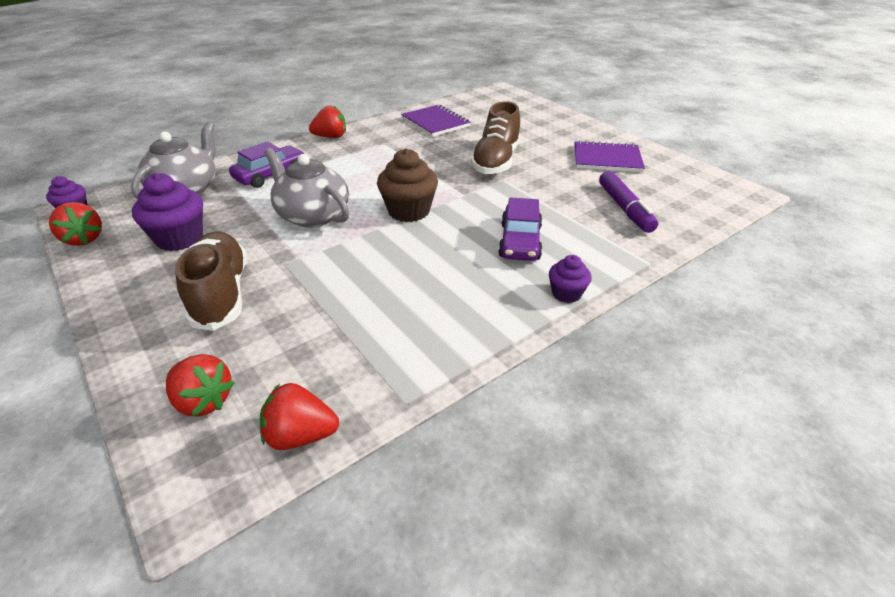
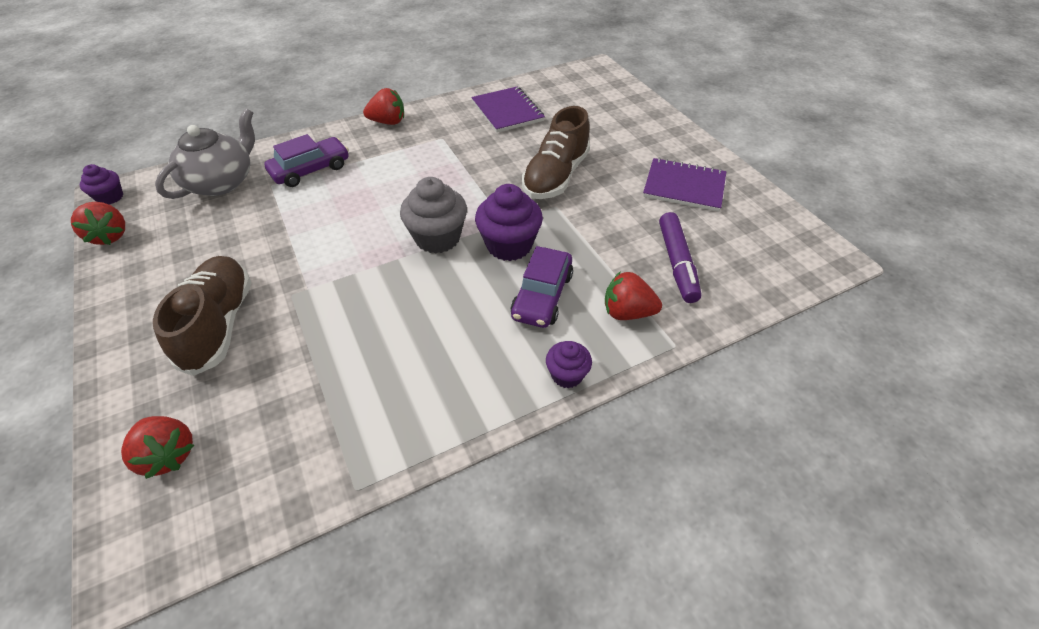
camera: 10 degrees right, 10 degrees up
purple cupcake [132,173,203,251] -> purple cupcake moved to [475,184,543,261]
red strawberry [260,383,339,450] -> red strawberry moved to [605,271,662,320]
grey teapot [264,148,350,227] -> none
brown cupcake [377,148,438,222] -> grey cupcake [400,177,467,254]

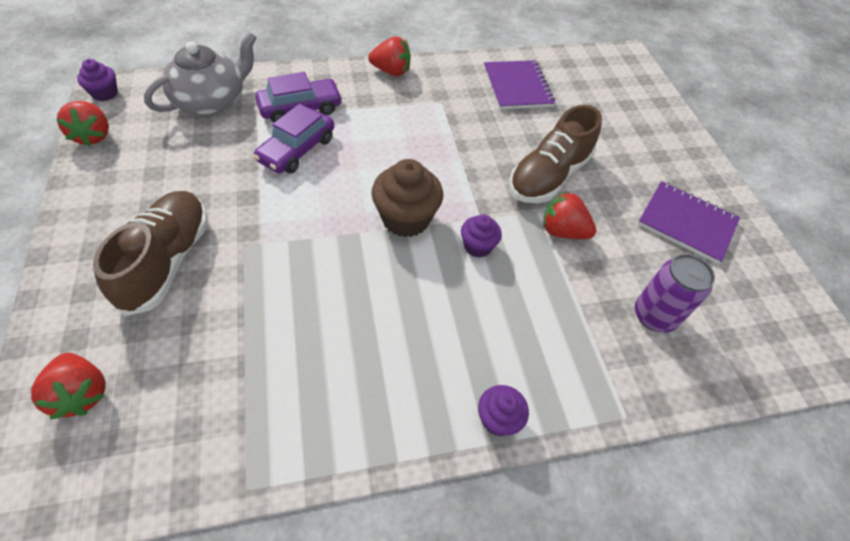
camera: 10 degrees right, 5 degrees up
grey cupcake [400,177,467,254] -> brown cupcake [371,159,443,237]
purple cupcake [475,184,543,261] -> purple cupcake [461,214,502,258], size x0.57
purple car [511,246,573,328] -> purple car moved to [254,104,334,174]
red strawberry [605,271,662,320] -> red strawberry moved to [543,192,596,239]
purple marker [659,212,701,303] -> purple can [635,254,715,333]

